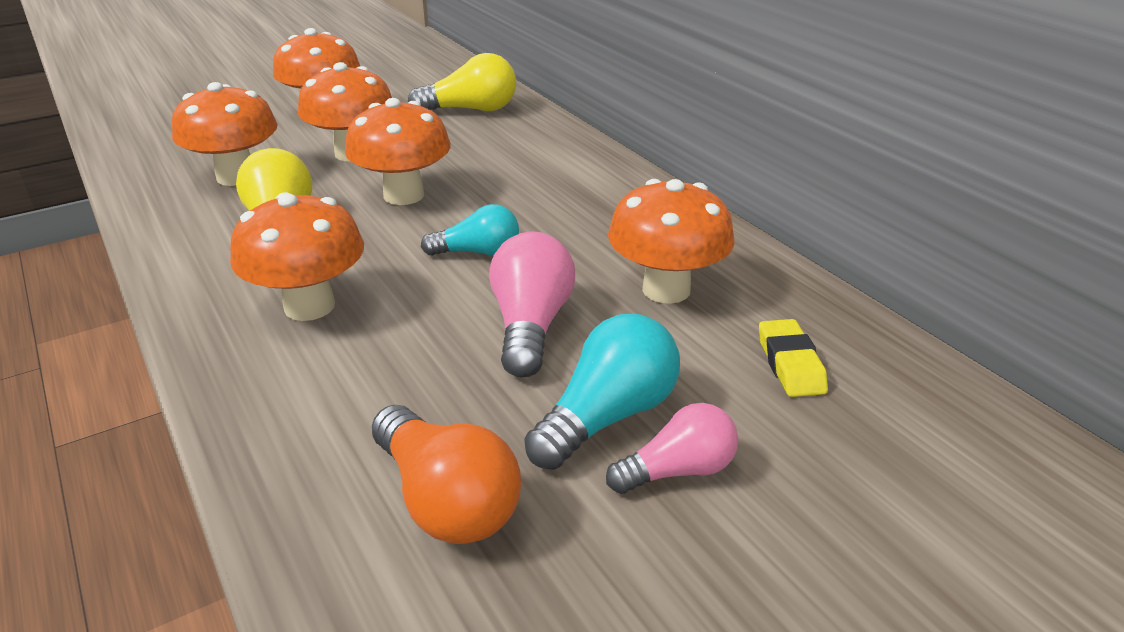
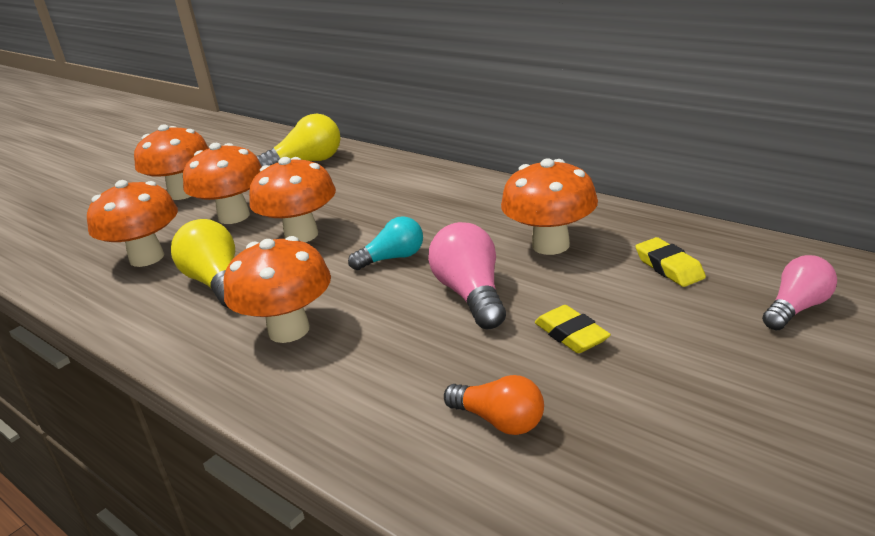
camera: 15 degrees left, 5 degrees down
orange light bulb [372,405,521,544] -> orange light bulb [444,375,544,435], size x0.67
turquoise light bulb [524,314,680,470] -> yellow eraser [535,305,611,353]
pink light bulb [606,403,738,494] -> pink light bulb moved to [762,255,837,330]

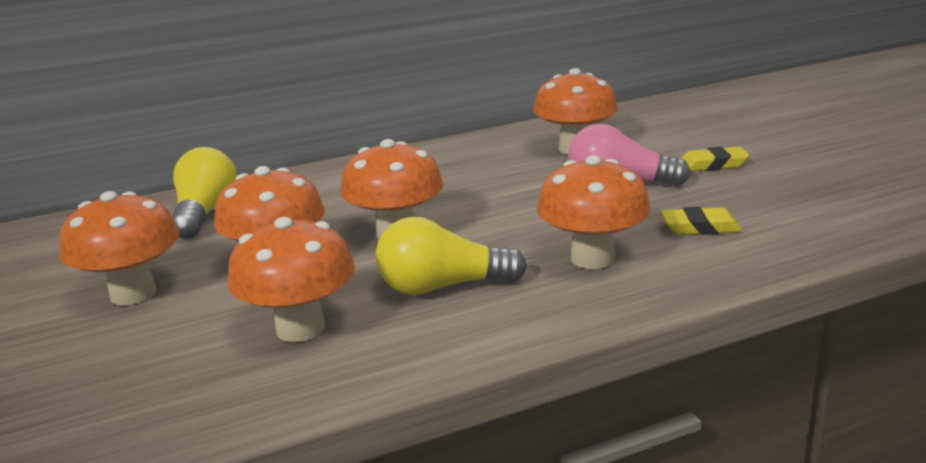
camera: 65 degrees left, 5 degrees down
turquoise light bulb [348,216,423,270] -> none
orange light bulb [444,375,544,435] -> none
yellow eraser [636,237,706,287] -> yellow eraser moved to [661,207,742,235]
pink light bulb [762,255,837,330] -> none

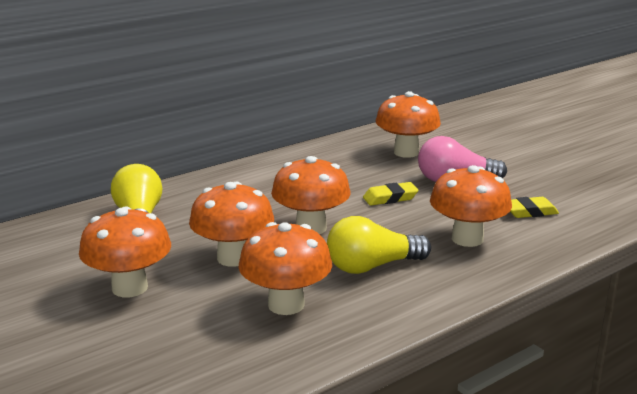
camera: 15 degrees left, 0 degrees up
yellow eraser [681,147,749,171] -> yellow eraser moved to [363,182,418,205]

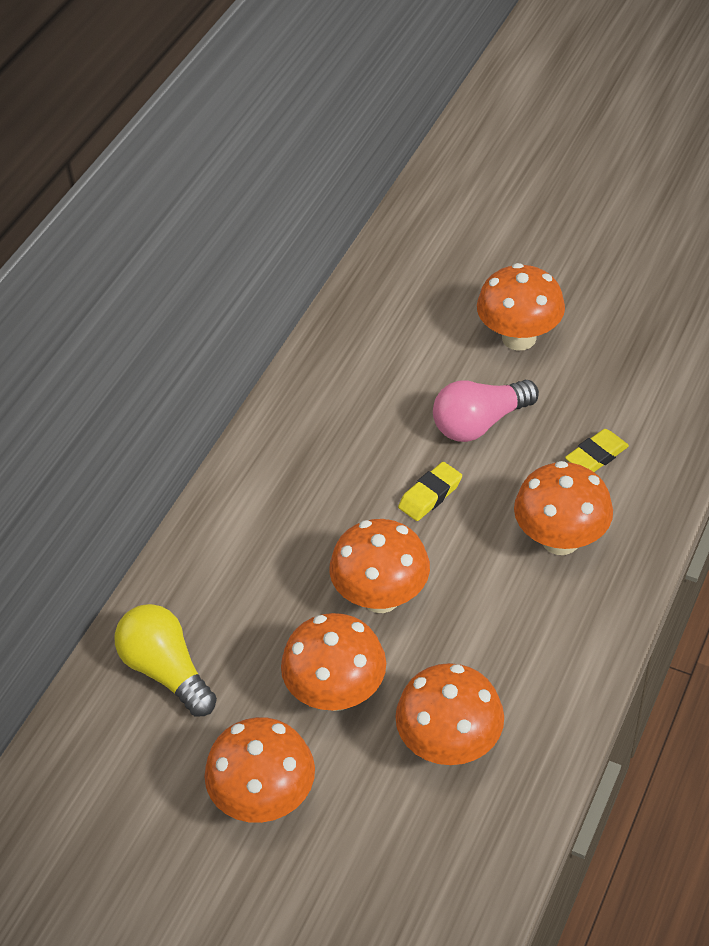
camera: 25 degrees left, 25 degrees up
yellow light bulb [327,216,431,274] -> none
orange mushroom [376,91,441,158] -> orange mushroom moved to [477,263,565,351]

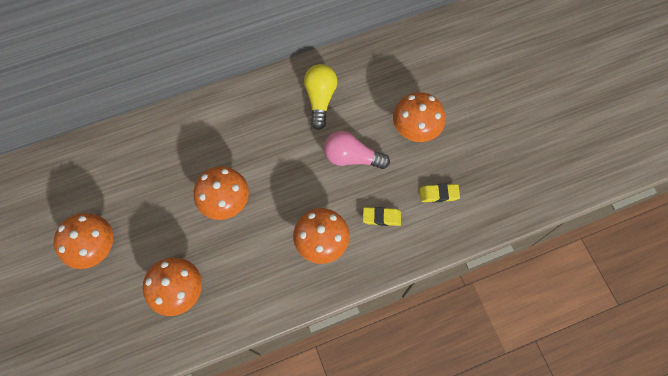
camera: 40 degrees right, 20 degrees up
yellow light bulb [115,604,217,717] -> yellow light bulb moved to [304,64,337,130]
orange mushroom [281,613,386,711] -> none
yellow eraser [398,462,462,521] -> yellow eraser moved to [420,184,460,203]

